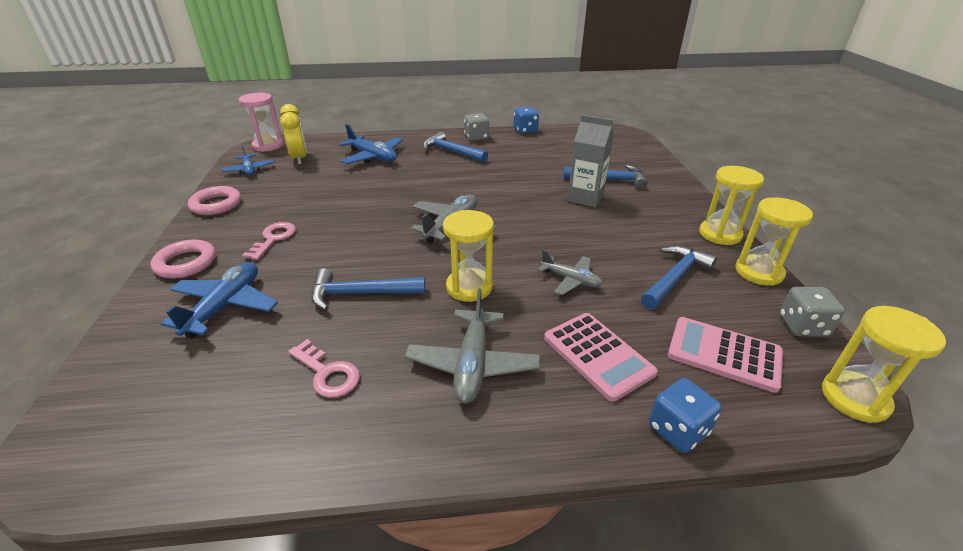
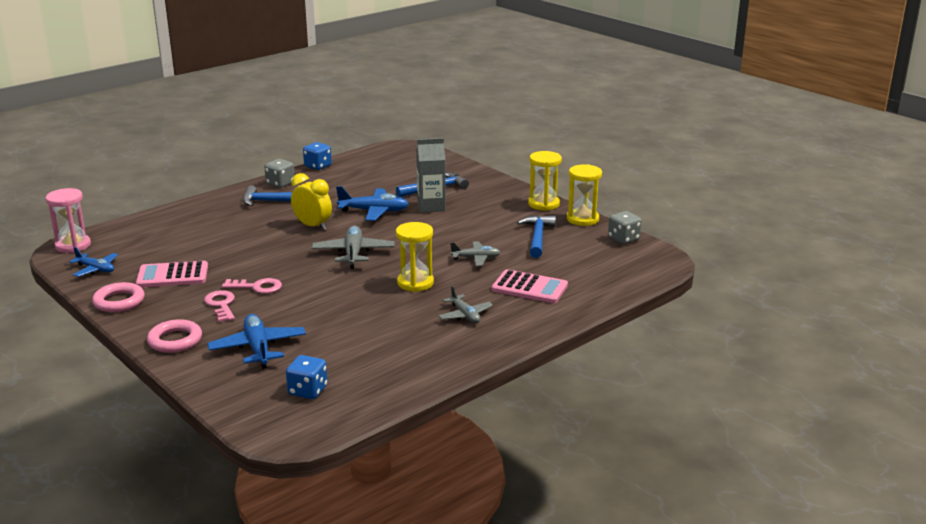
camera: 35 degrees left, 10 degrees down
yellow clock [280,104,307,165] -> yellow clock moved to [291,173,332,231]
pink key [288,339,360,398] -> pink key moved to [222,278,282,294]
blue hammer [311,268,425,310] -> none
blue plane [339,124,403,164] -> blue plane moved to [336,186,409,221]
grey plane [405,289,540,403] -> grey plane [438,286,493,323], size x0.64
blue dice [649,378,722,453] -> blue dice moved to [286,355,328,399]
pink calculator [668,317,783,393] -> pink calculator moved to [136,261,208,287]
yellow hourglass [822,306,946,423] -> none

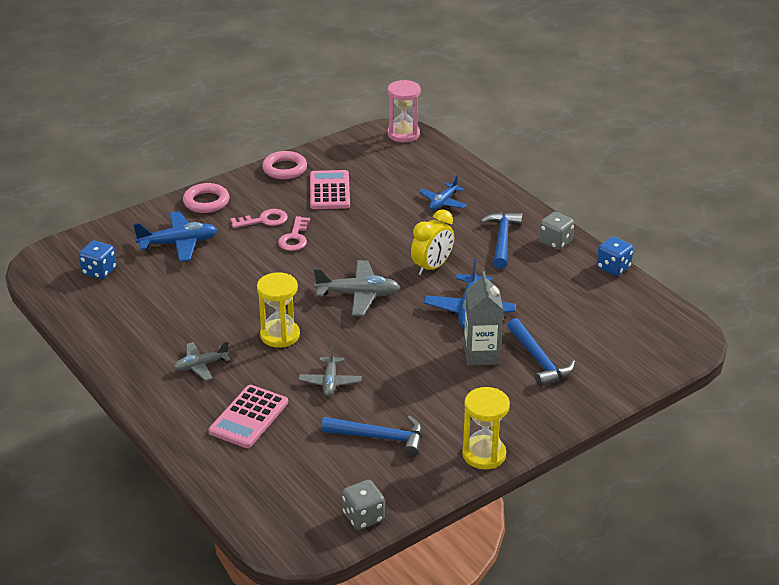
camera: 95 degrees right, 10 degrees up
blue plane [69,247,118,277] -> blue plane moved to [419,175,467,210]
yellow hourglass [567,164,602,226] -> none

